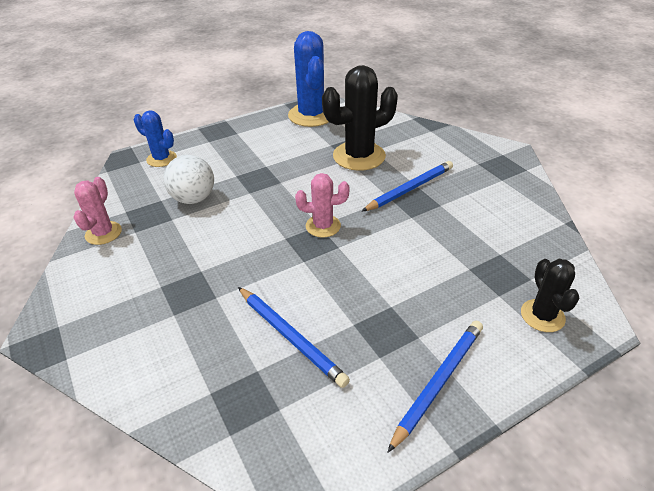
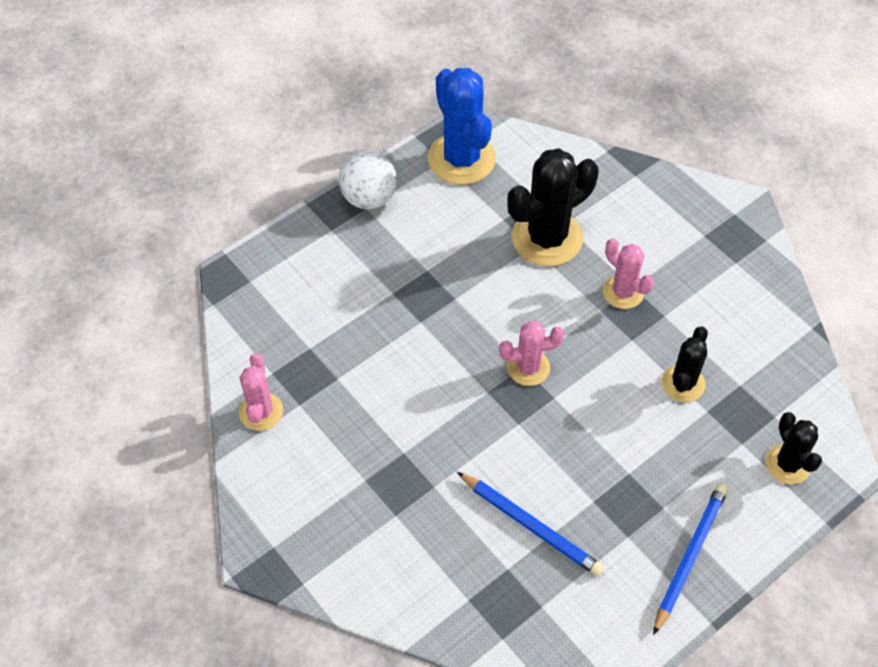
camera: 10 degrees left, 15 degrees up
blue cactus [134,110,177,167] -> none
white ball [164,155,214,204] -> white ball moved to [339,151,397,209]
blue pencil [361,161,453,212] -> pink cactus [603,238,654,309]
none -> black cactus [662,326,708,402]

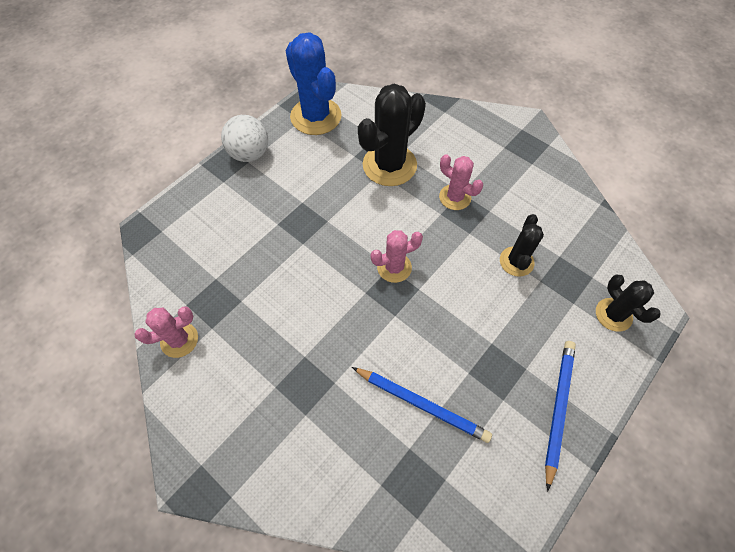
camera: 10 degrees left, 5 degrees up
pink cactus [239,353,283,431] -> pink cactus turned 75 degrees clockwise [134,306,198,358]

